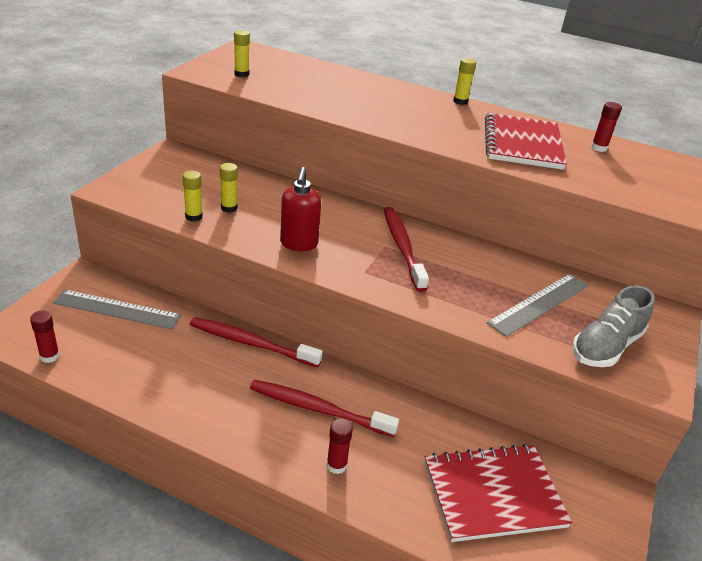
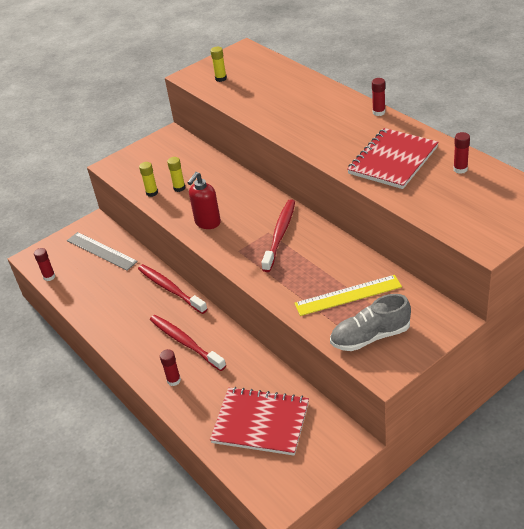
camera: 35 degrees right, 5 degrees up
yellow glue stick [453,58,476,105] -> red glue stick [372,78,385,116]
grey ruler [487,274,589,337] -> yellow ruler [294,275,402,316]

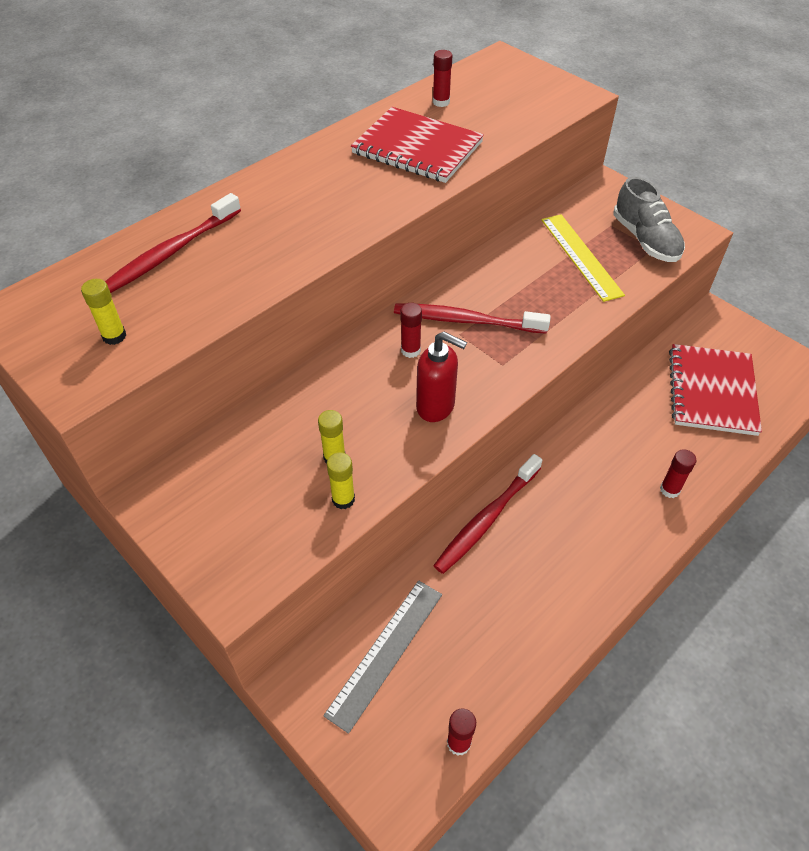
camera: 100 degrees left, 10 degrees up
red toothbrush [150,315,226,371] -> red toothbrush moved to [105,193,241,293]
red glue stick [372,78,385,116] -> red glue stick moved to [400,303,422,358]

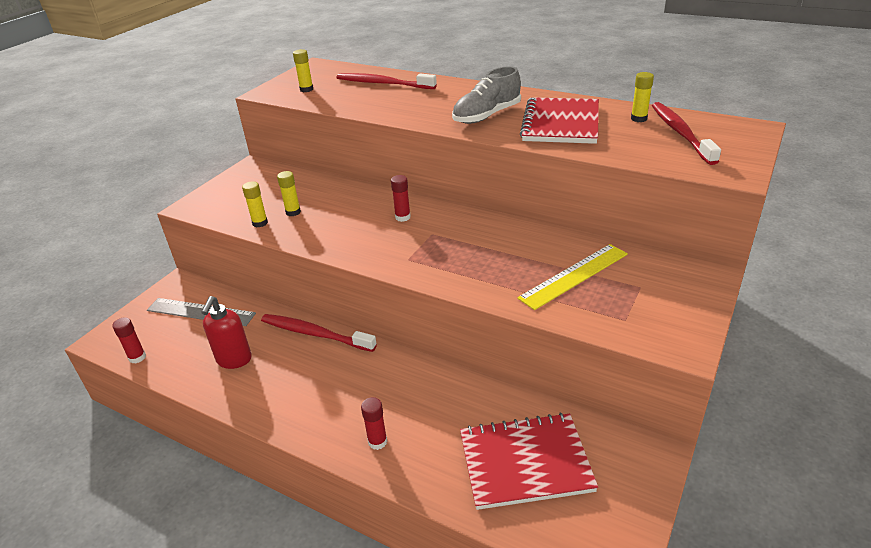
camera: 75 degrees right, 15 degrees down
red toothbrush [394,303,551,334] -> red toothbrush moved to [652,102,721,165]
red soap dispenser [416,332,467,422] -> red soap dispenser moved to [201,296,252,369]
red glue stick [433,50,452,107] -> yellow glue stick [631,72,654,122]
grey shoe [613,177,685,262] -> grey shoe moved to [452,66,521,124]

